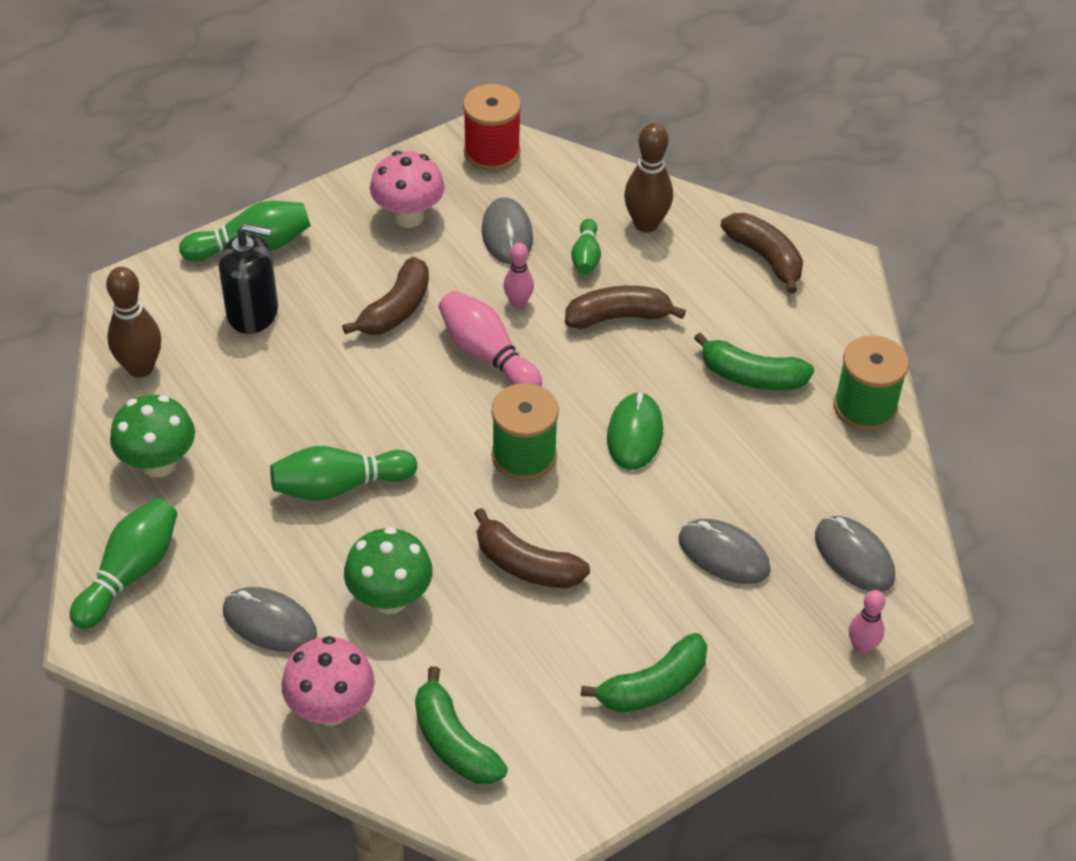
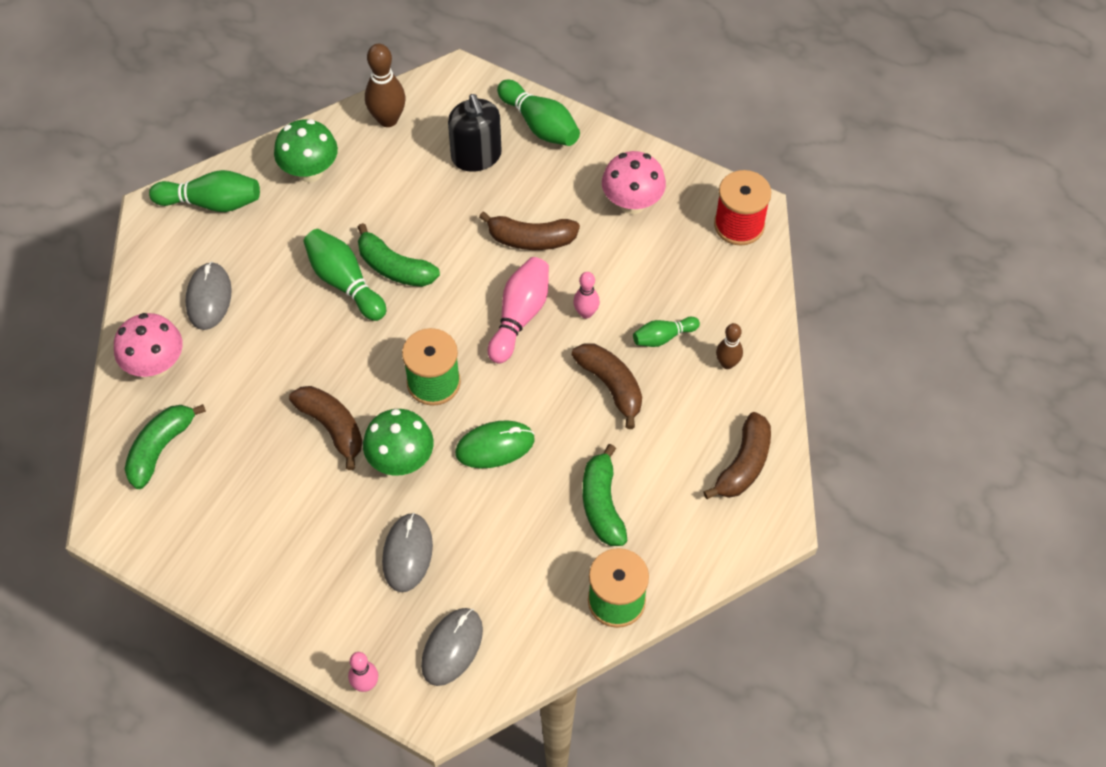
camera: 65 degrees right, 10 degrees up
green mushroom [344,527,433,614] -> green mushroom moved to [363,409,434,476]
brown banana [474,508,590,588] -> brown banana turned 135 degrees clockwise [289,386,363,470]
grey mouse [482,197,533,264] -> none
green banana [581,633,707,713] -> green banana moved to [358,223,440,287]
brown bowling pin [624,123,673,233] -> brown bowling pin [716,323,743,369], size x0.60

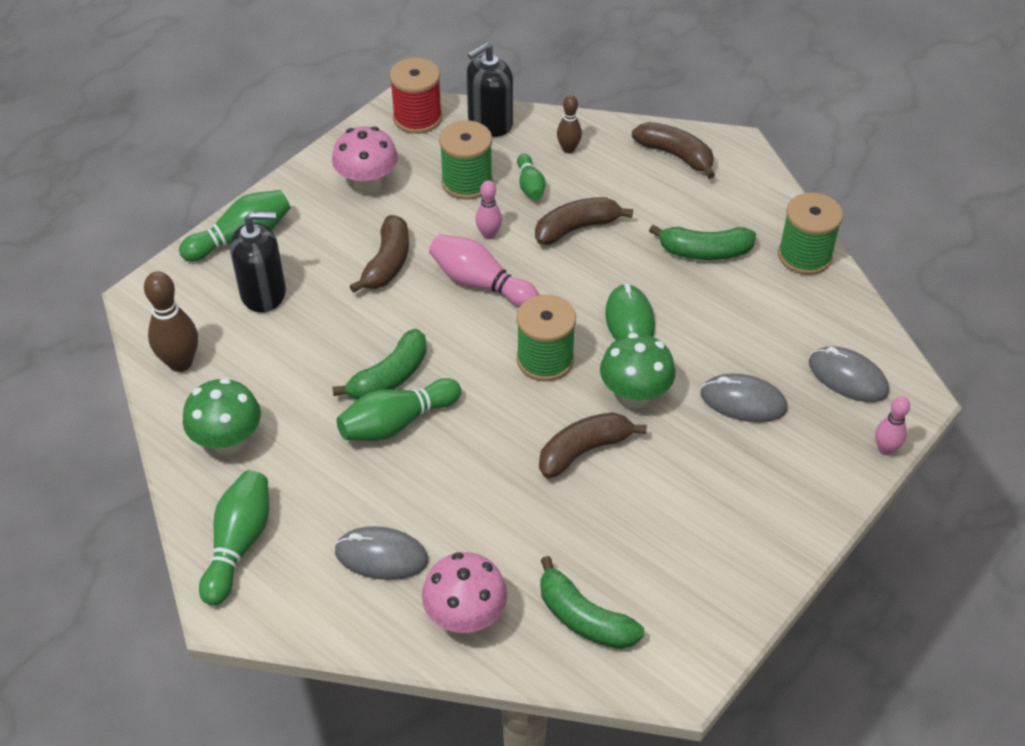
camera: 80 degrees left, 10 degrees down
none -> green spool [439,121,493,200]
none -> black soap dispenser [467,43,513,137]

